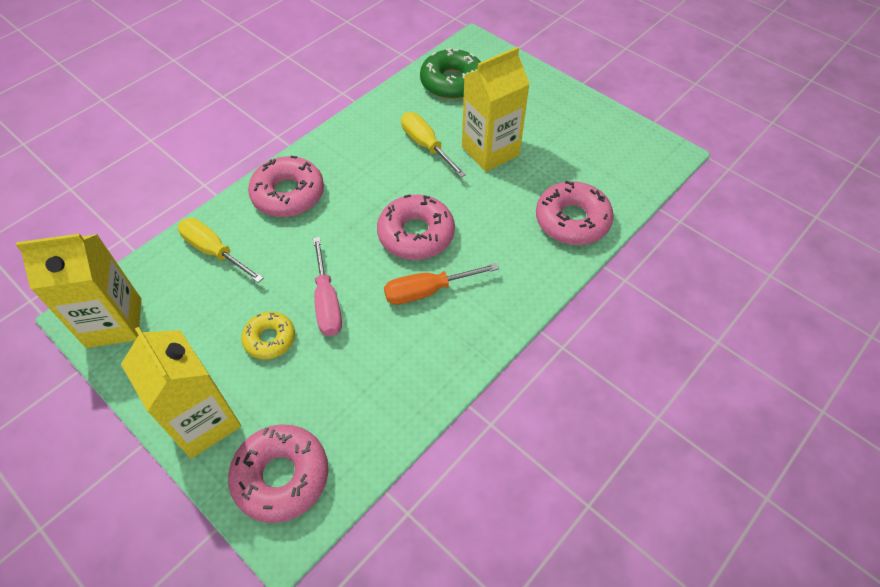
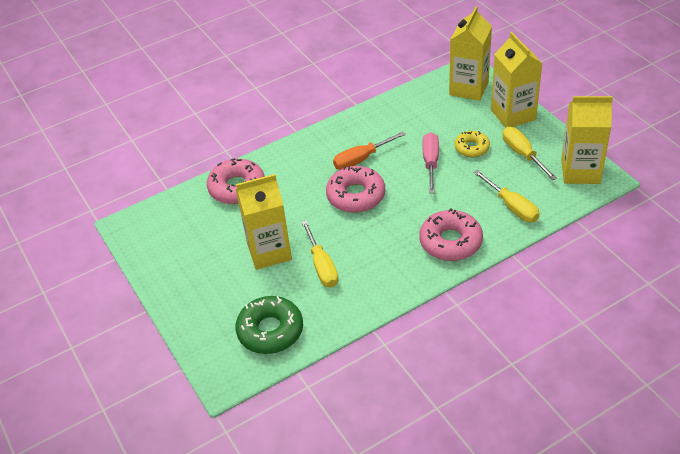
camera: 160 degrees left, 10 degrees down
pink donut [228,424,328,523] -> yellow carton [449,6,492,101]
orange screwdriver [384,263,499,305] -> orange screwdriver turned 150 degrees clockwise [333,131,406,170]
none -> yellow screwdriver [503,127,557,180]

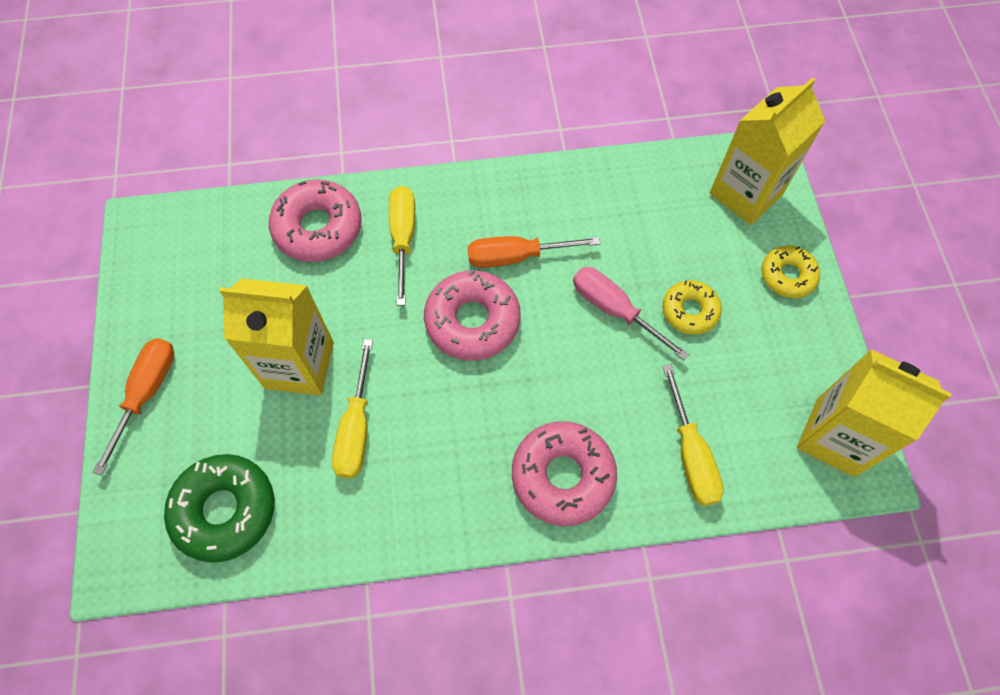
camera: 20 degrees right, 20 degrees up
pink screwdriver [422,132,439,193] -> pink screwdriver turned 75 degrees counterclockwise [573,267,689,360]
yellow carton [491,32,543,128] -> yellow donut [761,246,820,298]
yellow screwdriver [503,127,557,180] -> yellow screwdriver moved to [389,186,415,306]
none -> orange screwdriver [93,338,174,475]

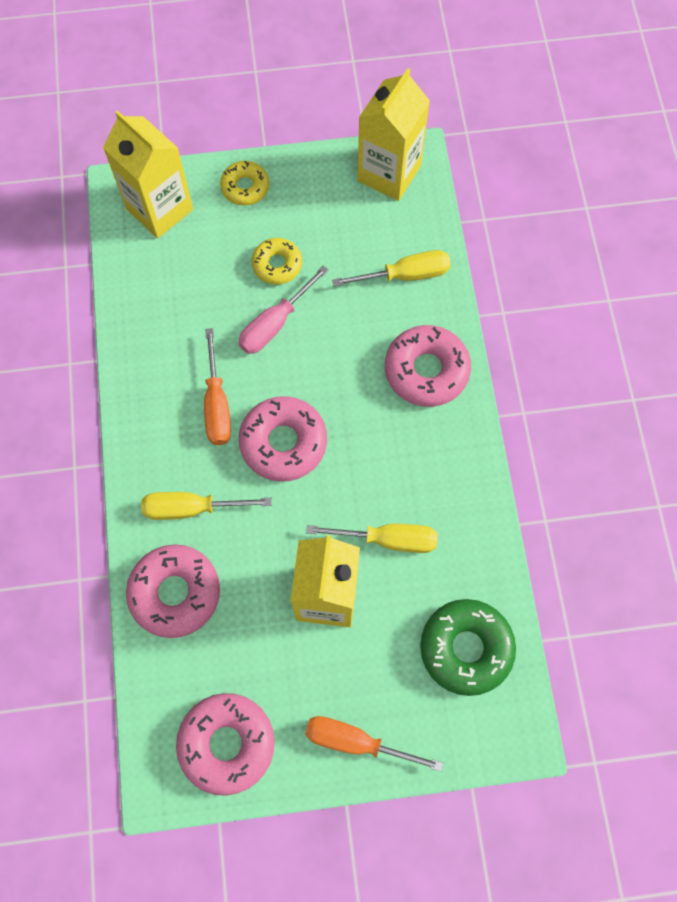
camera: 90 degrees left, 5 degrees up
none -> pink donut [176,693,275,796]

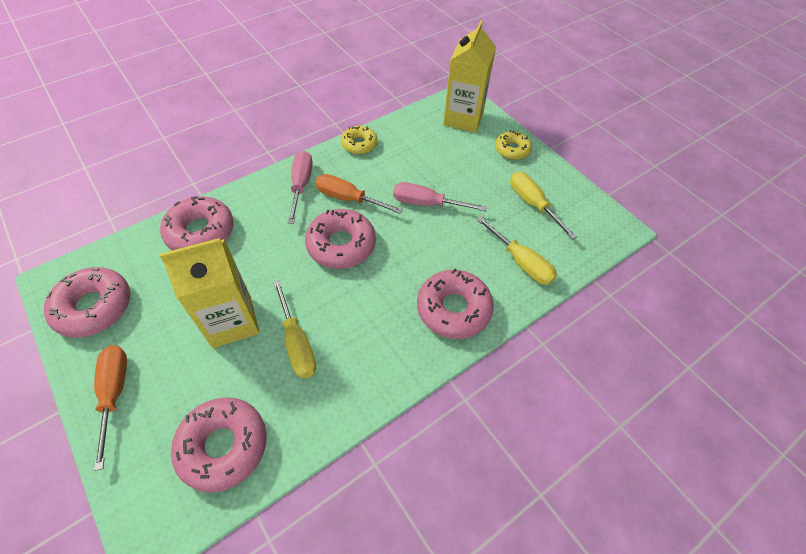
camera: 60 degrees right, 15 degrees down
yellow screwdriver [141,492,272,520] -> yellow screwdriver moved to [510,172,578,240]
orange screwdriver [204,328,231,445] -> orange screwdriver turned 60 degrees clockwise [315,174,403,214]
yellow donut [252,238,302,285] -> yellow donut moved to [341,126,378,154]
yellow carton [357,68,430,201] -> none
green donut [420,599,516,696] -> pink donut [171,397,267,492]
none -> pink screwdriver [288,151,313,224]

